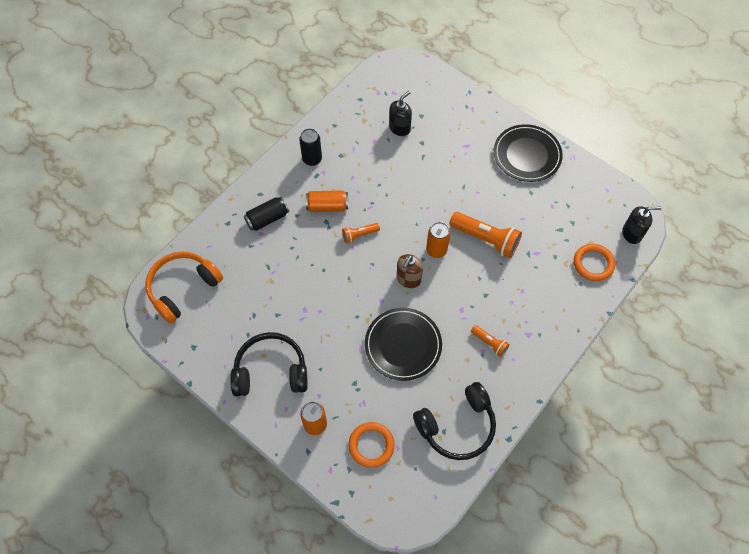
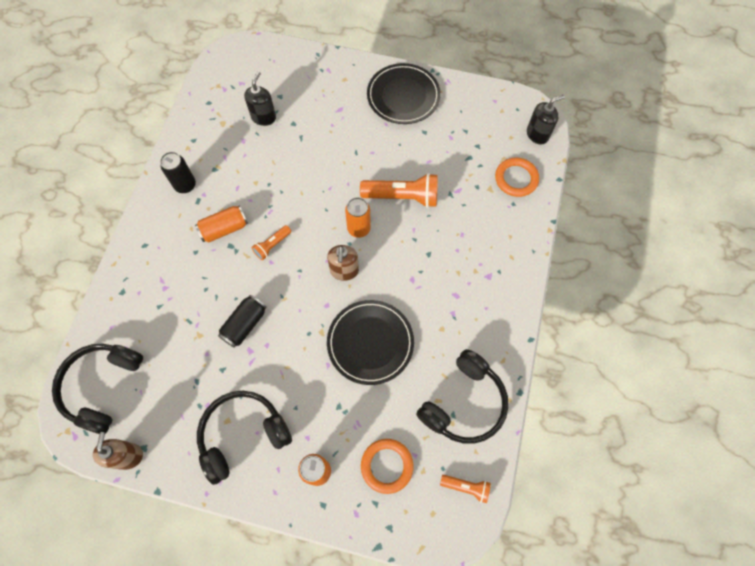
camera: 25 degrees left, 5 degrees up
orange headphones [146,252,223,323] -> black headphones [52,344,143,434]
black can [244,197,289,231] -> black can moved to [218,295,267,348]
orange flashlight [471,325,510,357] -> orange flashlight moved to [440,475,491,503]
none -> brown soap dispenser [93,432,143,470]

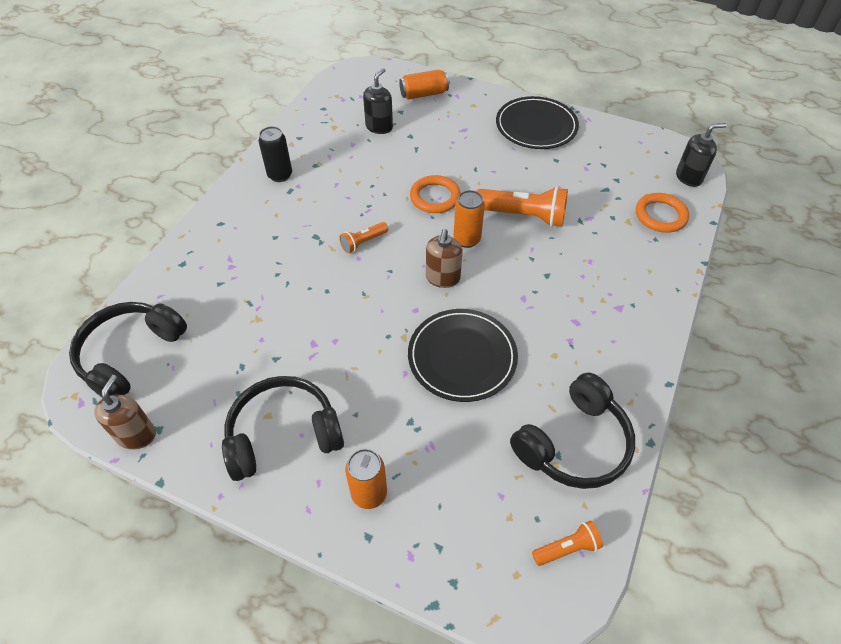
camera: 10 degrees right, 15 degrees down
orange can [195,205,248,242] -> orange can moved to [399,70,449,100]
black can [218,295,267,348] -> none
orange ring [361,439,413,494] -> orange ring moved to [410,175,461,213]
orange flashlight [440,475,491,503] -> orange flashlight turned 45 degrees counterclockwise [532,521,603,566]

